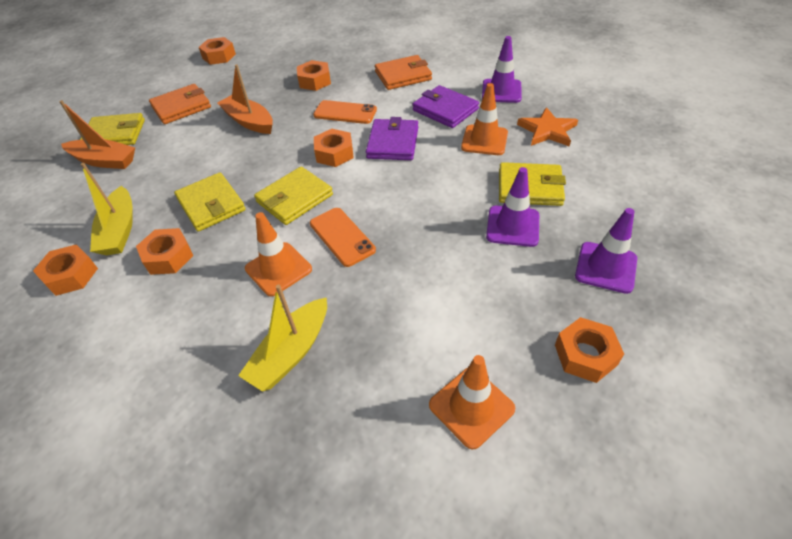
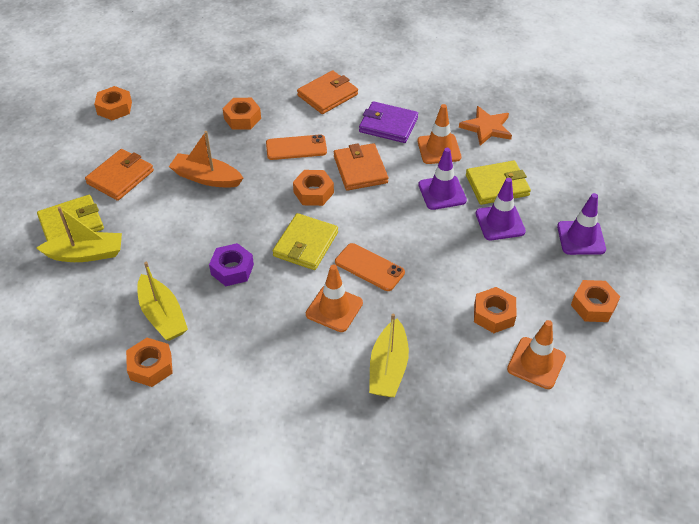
camera: 25 degrees left, 0 degrees up
orange boat [59,100,135,169] -> yellow boat [36,206,122,262]
orange nut [136,228,193,275] -> orange nut moved to [474,287,516,333]
yellow wallet [174,172,246,232] -> purple nut [209,243,254,286]
purple wallet [366,117,418,160] -> orange wallet [334,143,388,191]
purple traffic cone [482,36,522,103] -> purple traffic cone moved to [418,148,467,210]

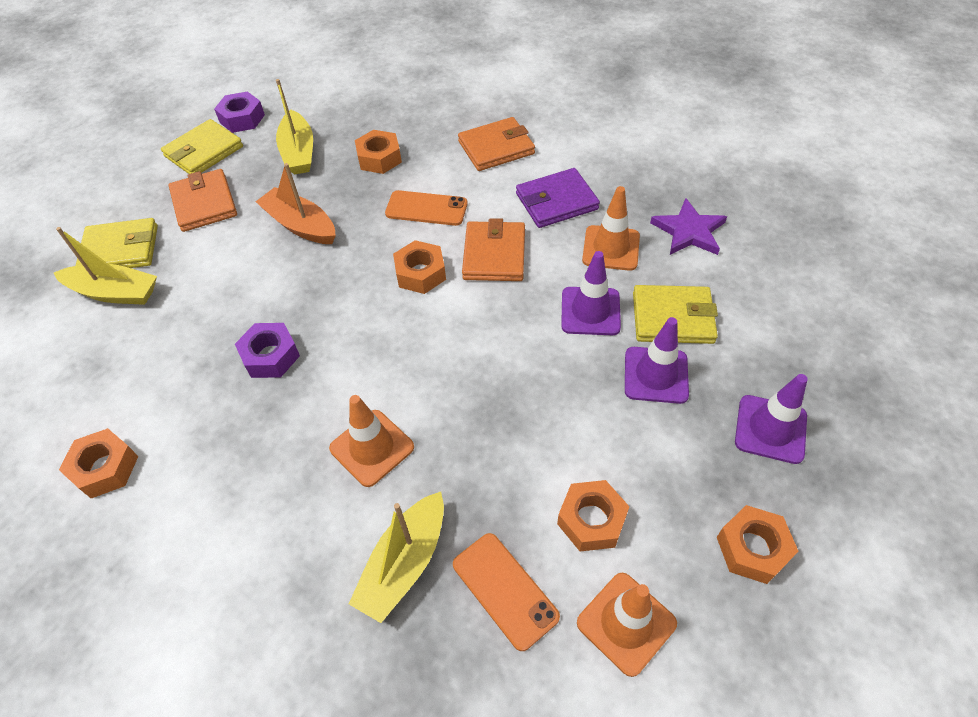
camera: 20 degrees right, 5 degrees up
orange wallet [85,149,154,201] -> orange wallet turned 75 degrees counterclockwise [169,169,237,232]
orange nut [94,86,132,120] -> purple nut [214,91,265,133]
yellow boat [137,262,188,341] -> yellow boat moved to [276,79,313,175]
yellow wallet [272,213,338,270] -> yellow wallet moved to [161,119,243,174]
orange phone [335,243,405,291] -> orange phone moved to [453,533,560,651]
purple wallet [359,101,418,143] -> purple wallet turned 60 degrees counterclockwise [516,168,600,228]
orange star [459,106,512,146] -> purple star [650,198,727,255]

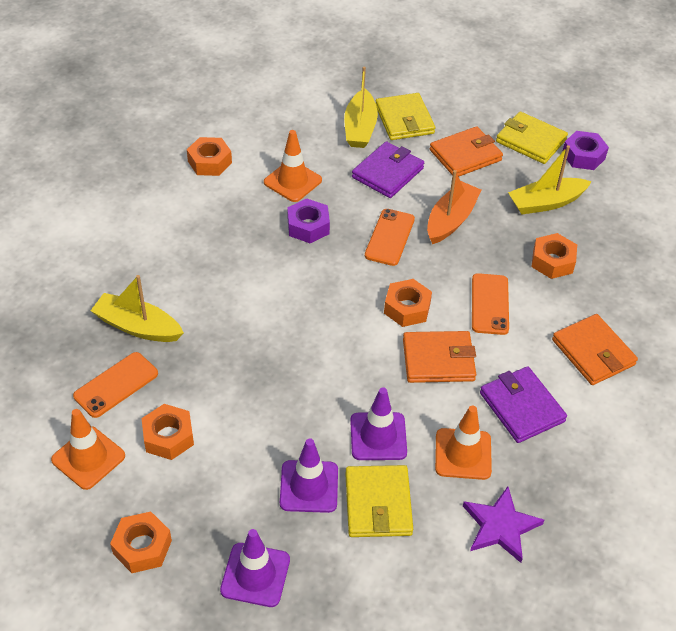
camera: 80 degrees right, 5 degrees down
orange traffic cone [329,395,414,487] -> orange traffic cone moved to [264,130,322,202]
none -> purple wallet [352,141,424,198]
none -> orange phone [365,209,415,266]

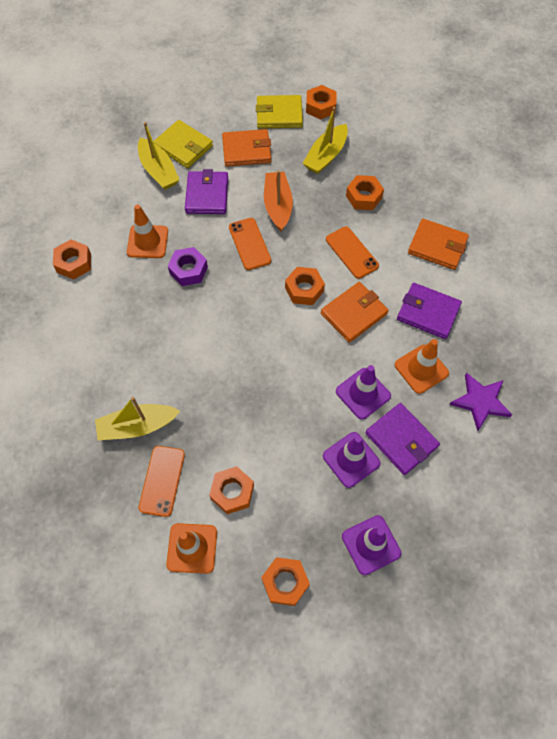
camera: 35 degrees left, 15 degrees up
yellow wallet [345,465,413,537] -> purple wallet [365,403,440,475]
orange wallet [430,126,503,177] -> orange wallet turned 60 degrees clockwise [222,129,271,167]
purple nut [562,131,609,170] -> orange nut [306,85,336,120]

